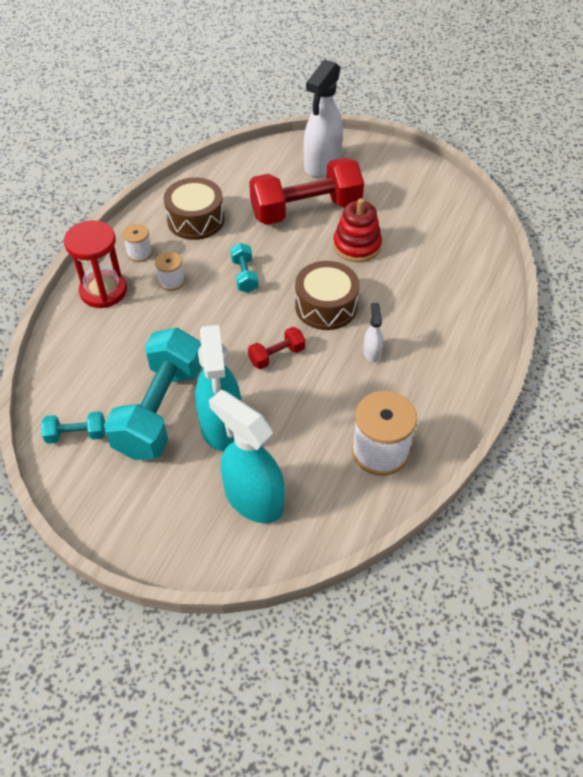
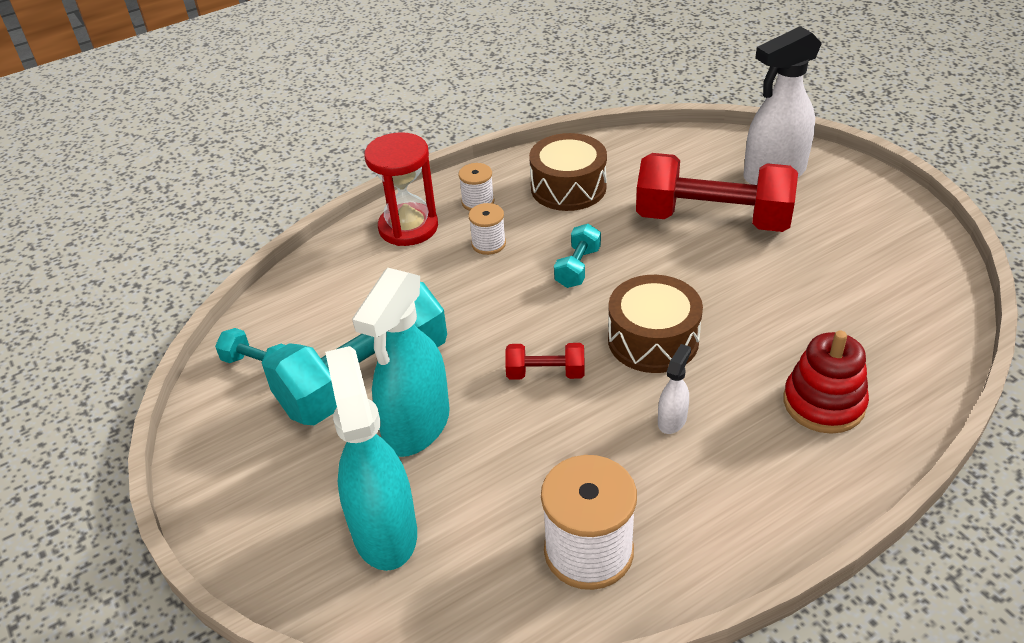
camera: 35 degrees right, 10 degrees down
red stacking toy [333,198,382,262] -> red stacking toy moved to [783,331,869,434]

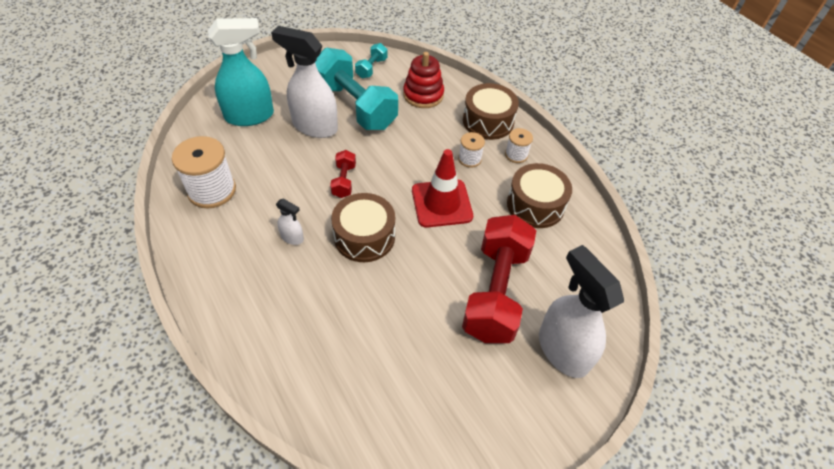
camera: 85 degrees right, 10 degrees up
turquoise spray bottle [352,268,450,457] -> white spray bottle [271,26,338,138]
red hourglass [364,132,438,246] -> brown drum [463,83,519,140]
turquoise dumbbell [554,224,601,288] -> red traffic cone [412,149,473,228]
red stacking toy [783,331,869,434] -> red stacking toy moved to [403,52,444,108]

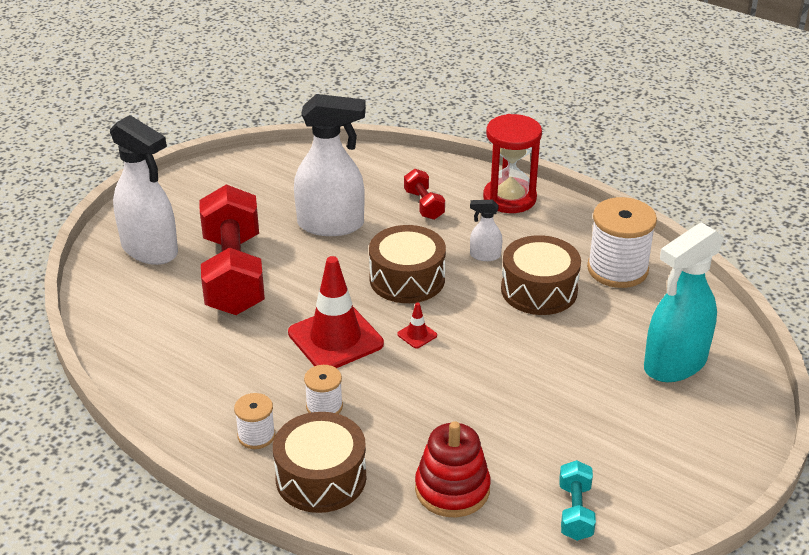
camera: 160 degrees right, 15 degrees down
white spray bottle [271,26,338,138] -> white spray bottle moved to [294,94,366,236]
turquoise dumbbell [315,48,398,130] -> none
red dumbbell [330,150,356,198] -> red dumbbell moved to [404,169,445,220]
brown drum [507,163,572,228] -> brown drum moved to [501,235,581,315]
none -> red traffic cone [397,302,437,349]
none -> red hourglass [483,114,542,213]

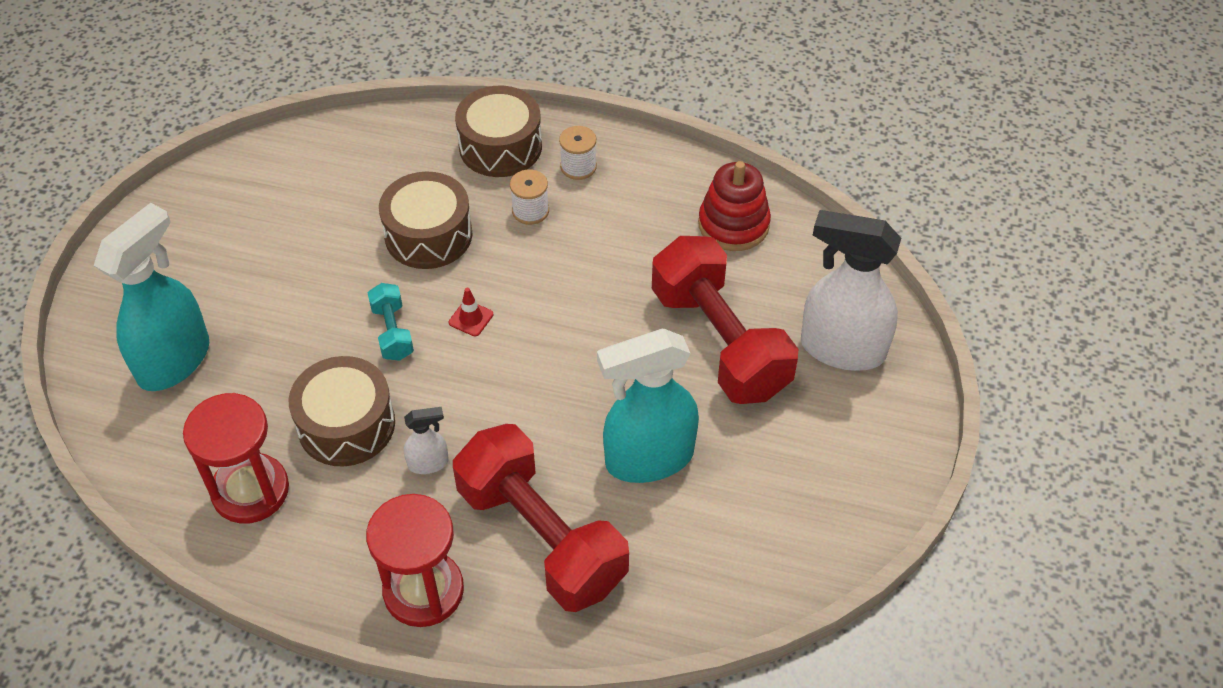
camera: 160 degrees right, 15 degrees up
red traffic cone [288,256,384,368] -> none
white spray bottle [294,94,366,236] -> turquoise spray bottle [597,329,699,483]
brown drum [369,225,446,303] -> brown drum moved to [379,172,473,269]
red dumbbell [404,169,445,220] -> red dumbbell [453,424,629,612], size x2.24
red stacking toy [415,421,491,517] -> red stacking toy moved to [698,161,771,251]
turquoise dumbbell [559,460,596,541] -> turquoise dumbbell moved to [368,283,414,361]
white spool [587,197,657,288] -> red hourglass [183,393,289,524]

